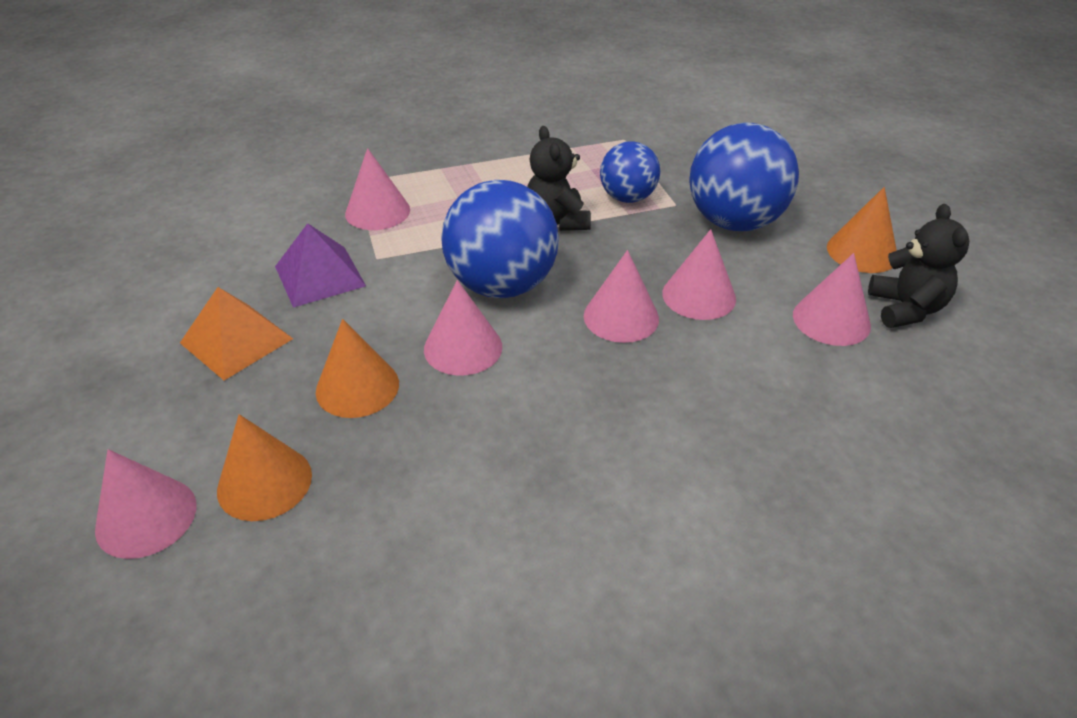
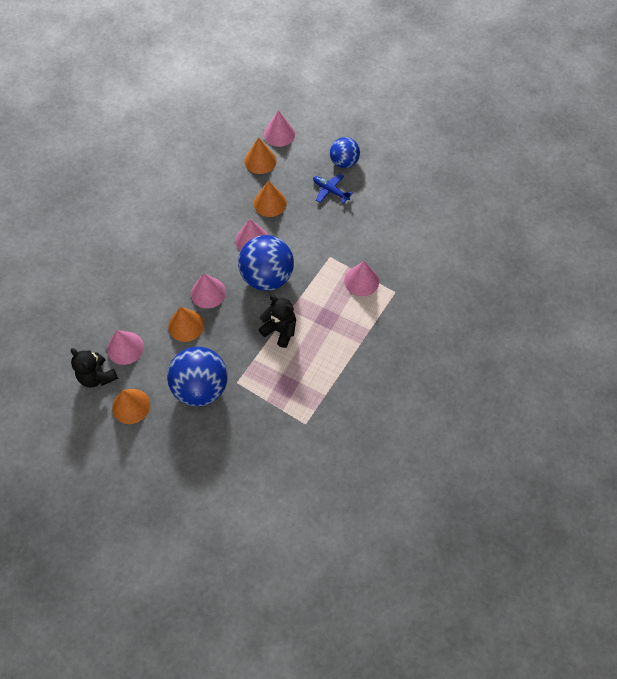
camera: 140 degrees right, 20 degrees up
orange pyramid [180,287,293,380] -> blue plane [313,174,353,204]
purple pyramid [275,223,366,308] -> none
blue ball [600,141,660,203] -> blue ball moved to [330,137,360,168]
pink cone [662,229,736,320] -> orange cone [168,307,204,342]

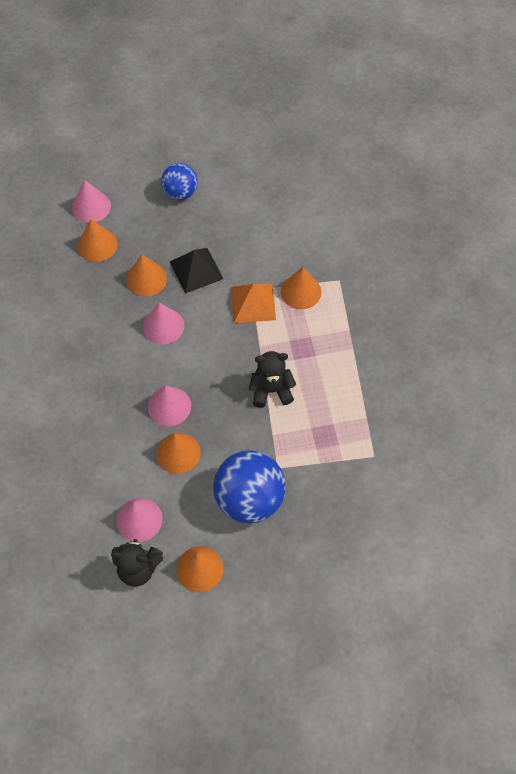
camera: 40 degrees left, 0 degrees up
blue ball [238,235,294,291] -> none
blue plane [313,174,353,204] -> none
pink cone [344,261,379,296] -> orange cone [281,267,321,309]
none -> black pyramid [170,248,223,294]
none -> orange pyramid [231,284,276,323]

